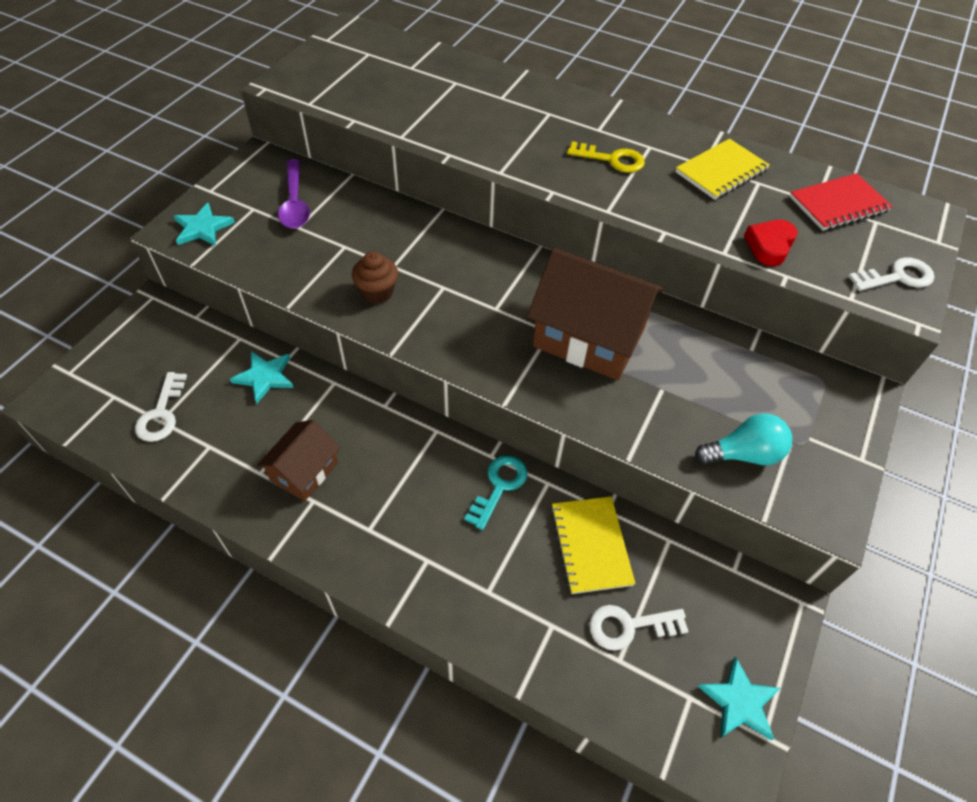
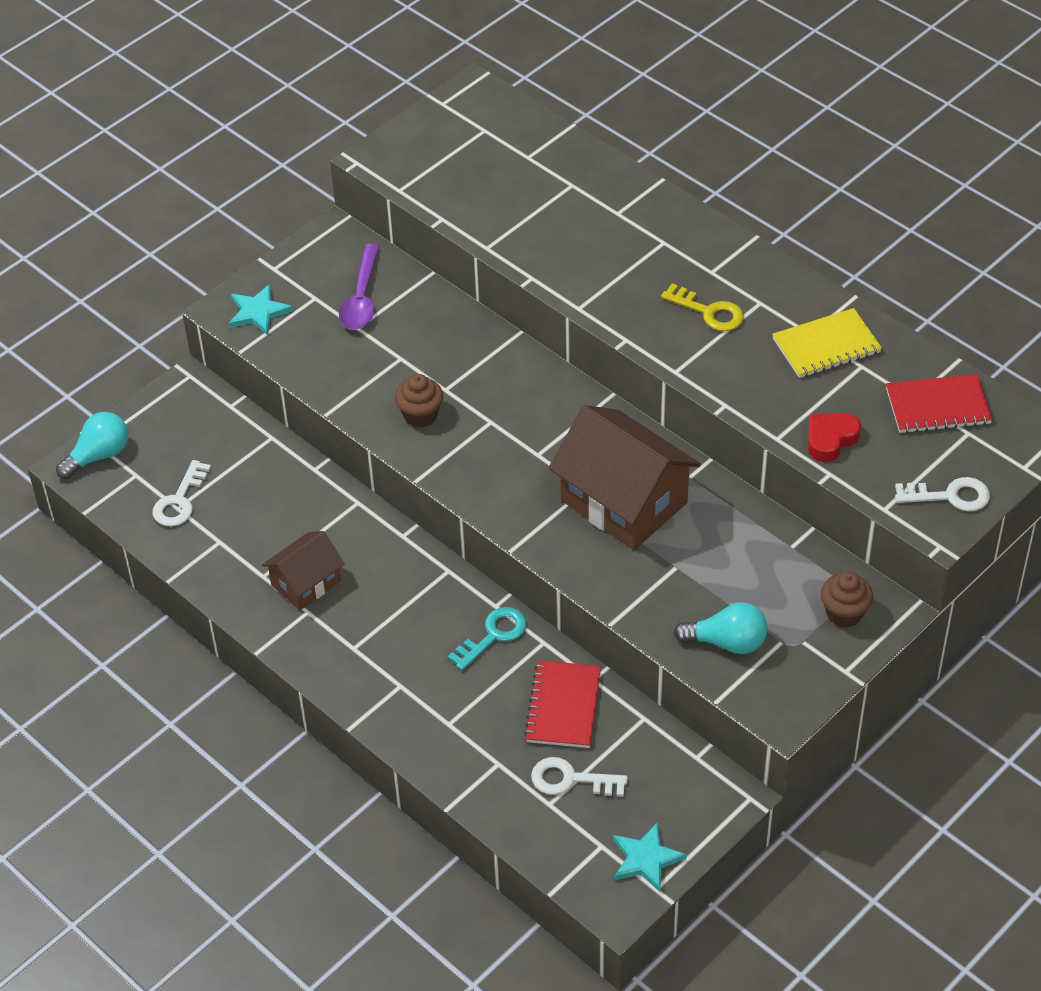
camera: 20 degrees right, 5 degrees down
turquoise star [230,351,294,404] -> none
yellow notebook [551,496,636,594] -> red notebook [524,660,601,748]
none -> turquoise light bulb [56,412,128,479]
none -> brown cupcake [821,572,873,628]

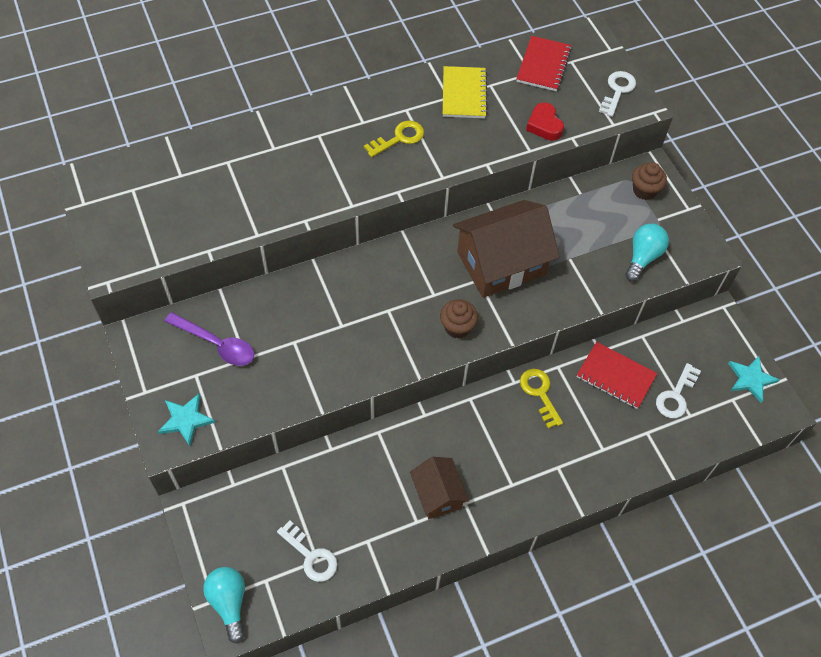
camera: 70 degrees left, 10 degrees up
brown cupcake [395,374,444,428] -> brown cupcake moved to [440,299,478,339]
turquoise key [448,607,527,671] -> yellow key [520,369,563,429]

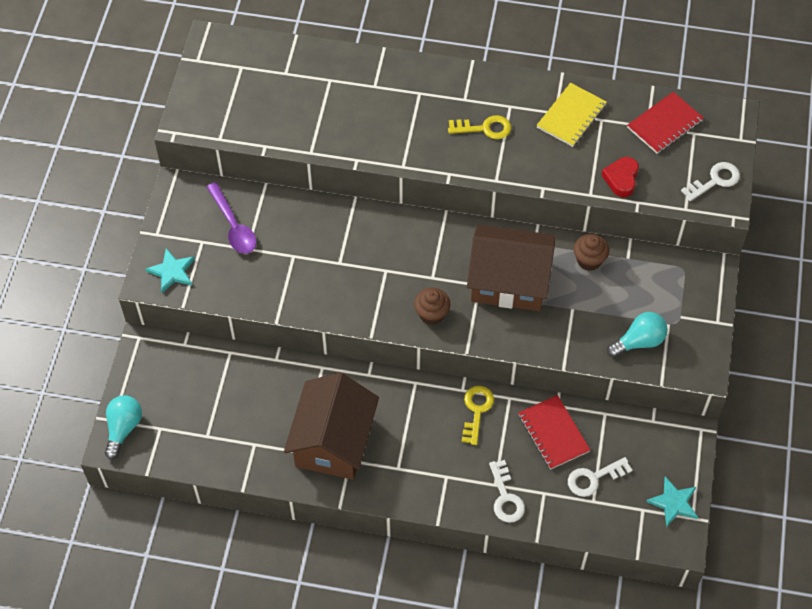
camera: 35 degrees right, 0 degrees up
white key [277,520,338,582] -> white key moved to [489,460,525,523]
brown house [410,457,469,519] -> brown house [284,373,379,480], size x1.80
brown cupcake [632,162,667,200] -> brown cupcake moved to [574,234,609,271]

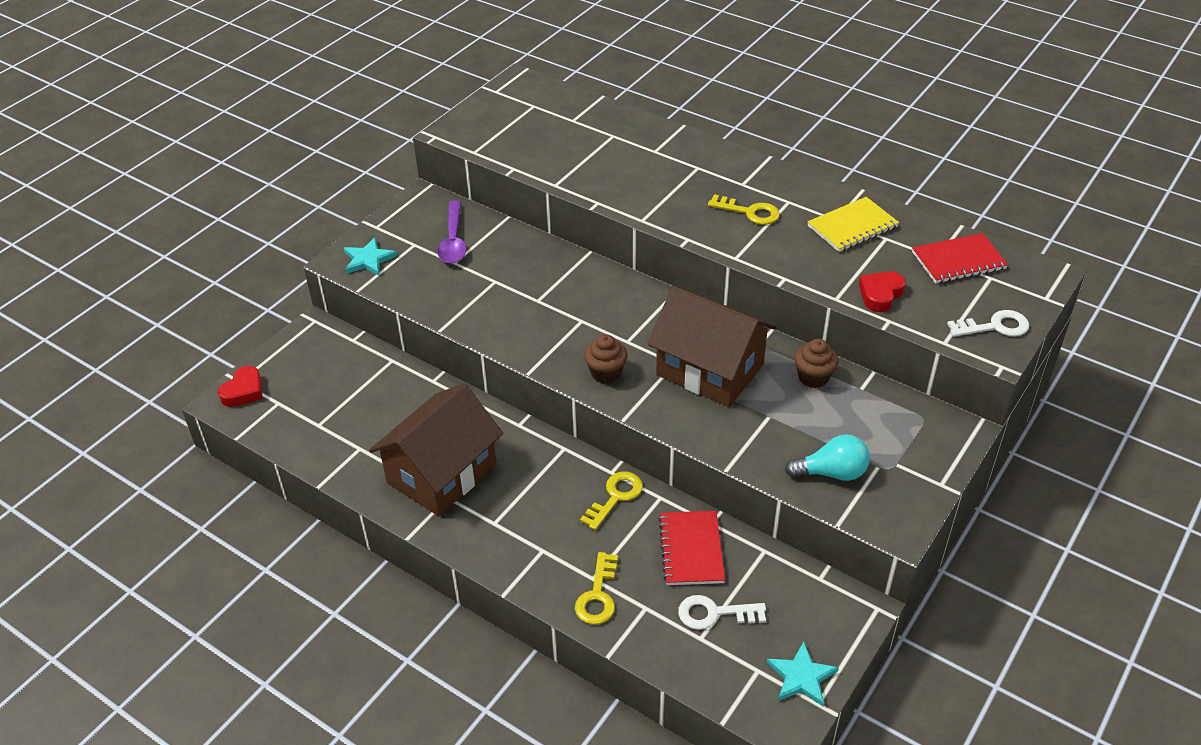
camera: 25 degrees right, 15 degrees down
turquoise light bulb [105,395,142,460] -> red heart [218,366,262,407]
white key [489,460,525,523] -> yellow key [575,552,618,625]

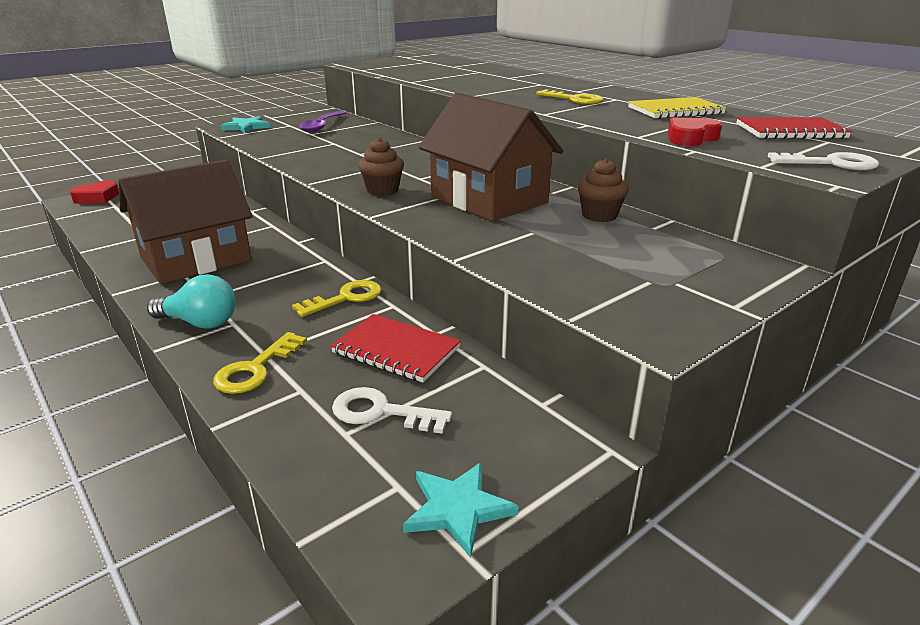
camera: 15 degrees right, 15 degrees down
red notebook [659,511,725,585] -> red notebook turned 75 degrees counterclockwise [330,314,461,383]
turquoise light bulb [785,434,870,481] -> turquoise light bulb moved to [147,274,236,329]

